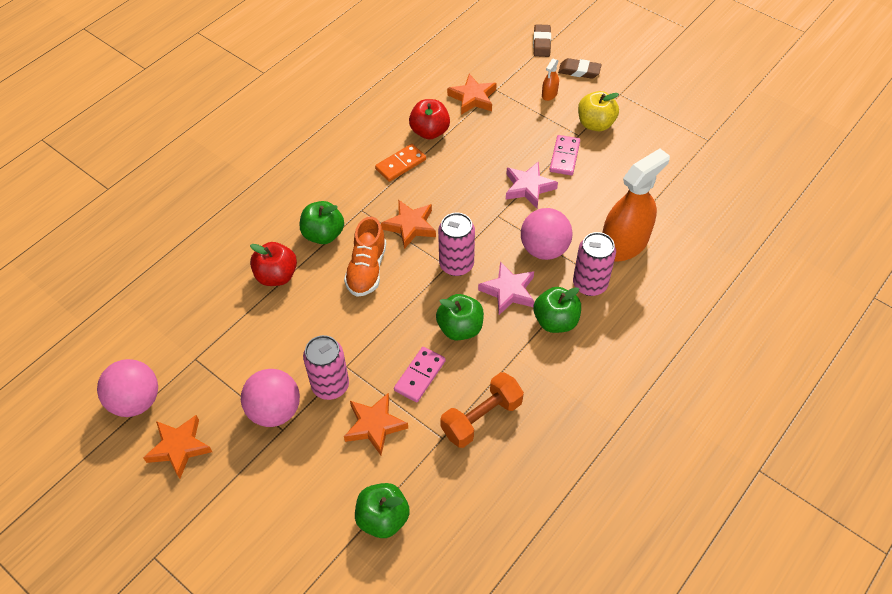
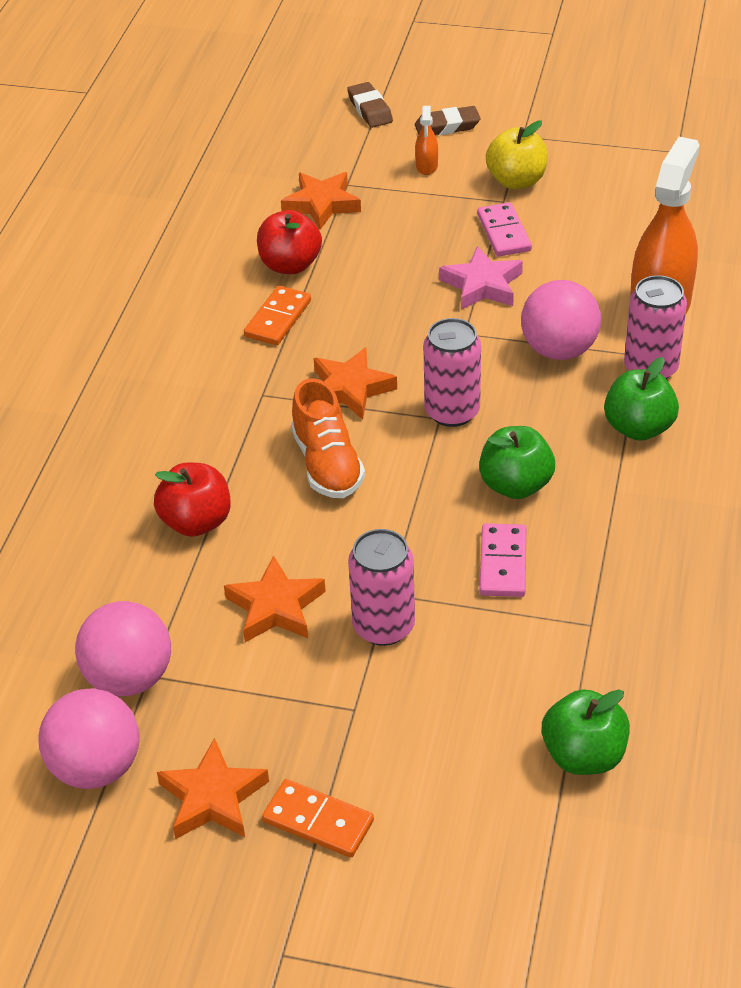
camera: 25 degrees left, 10 degrees down
pink ball [241,369,300,427] -> pink ball moved to [75,601,171,697]
green apple [300,201,344,244] -> none
orange star [344,393,408,455] -> orange star moved to [224,555,326,642]
orange dumbbell [440,372,524,448] -> none
pink star [478,261,534,315] -> none
none -> orange domino [262,779,374,858]

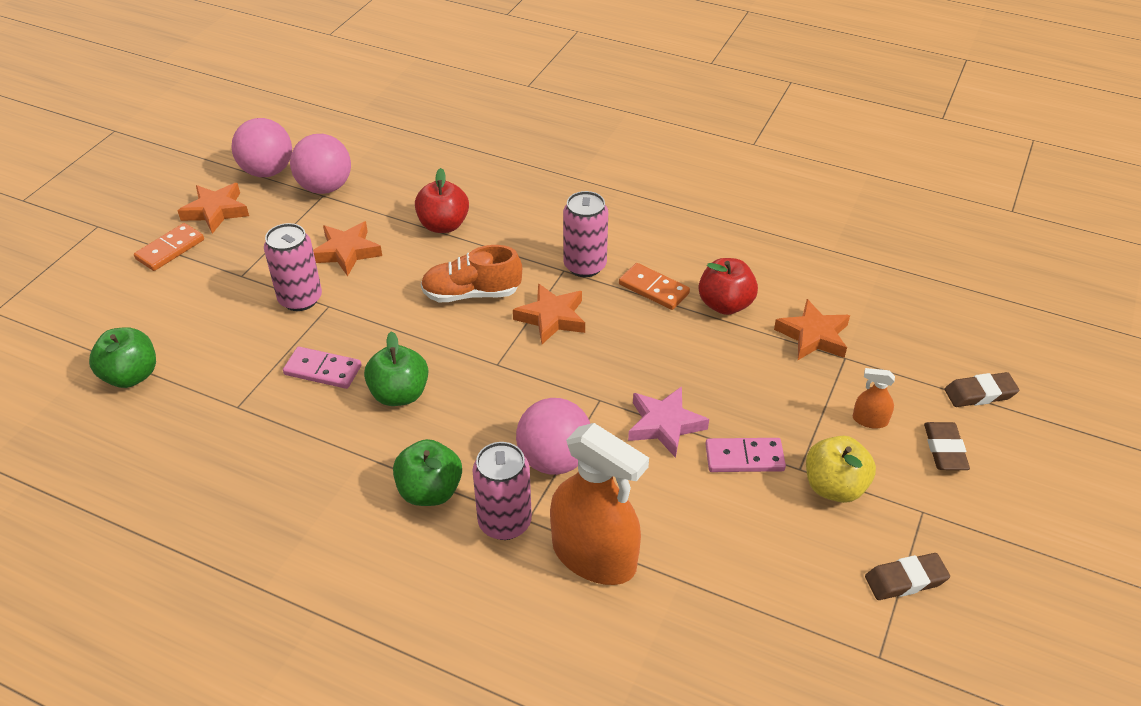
camera: 100 degrees right, 0 degrees up
pink can [423,318,481,427] -> pink can moved to [563,191,608,277]
none -> brown eraser [865,553,950,600]

